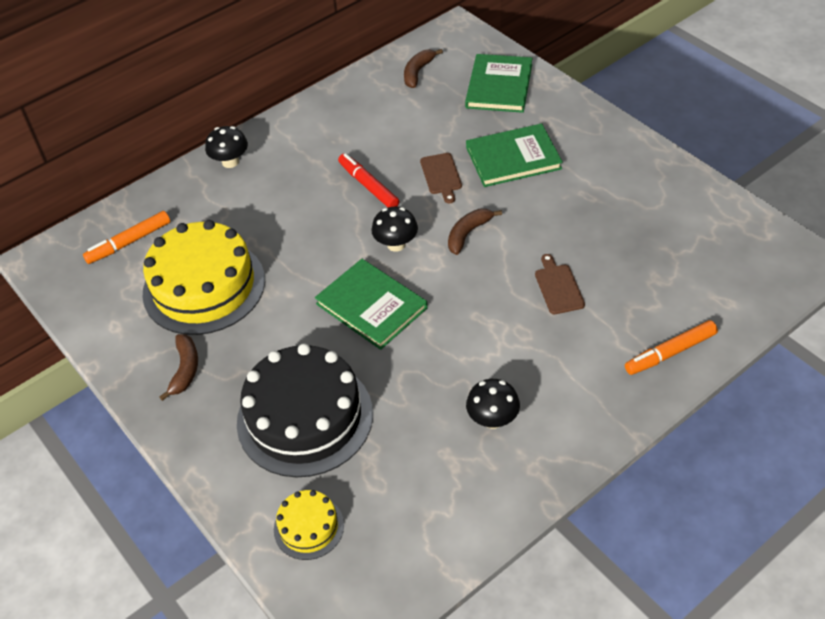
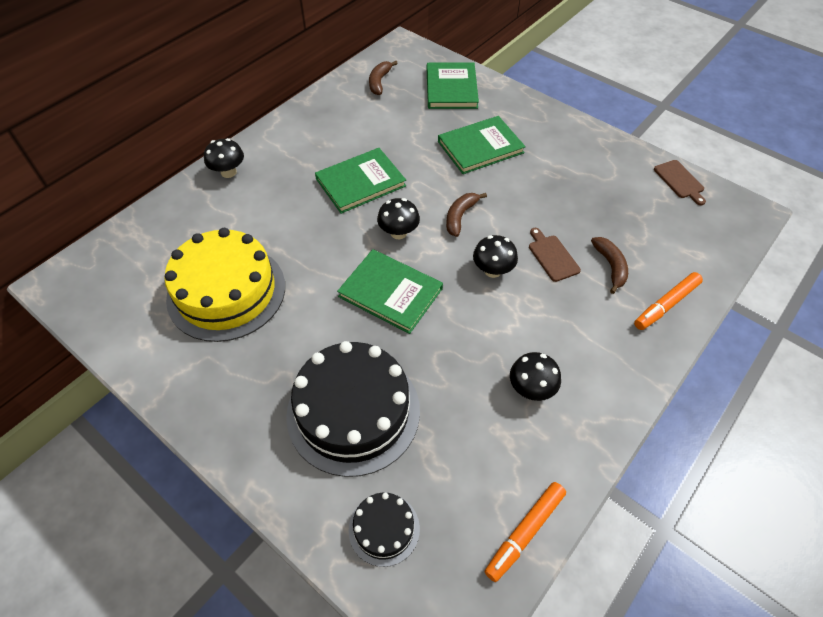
camera: 15 degrees left, 5 degrees up
orange marker [83,211,170,264] -> orange marker moved to [485,482,566,582]
brown banana [159,334,198,401] -> brown banana moved to [591,237,628,294]
yellow cake [274,490,344,560] -> black cake [349,493,420,567]
red marker [338,153,399,207] -> green book [315,148,406,214]
brown cutting board [420,153,462,203] -> brown cutting board moved to [654,160,706,205]
none -> black mushroom [473,235,518,278]

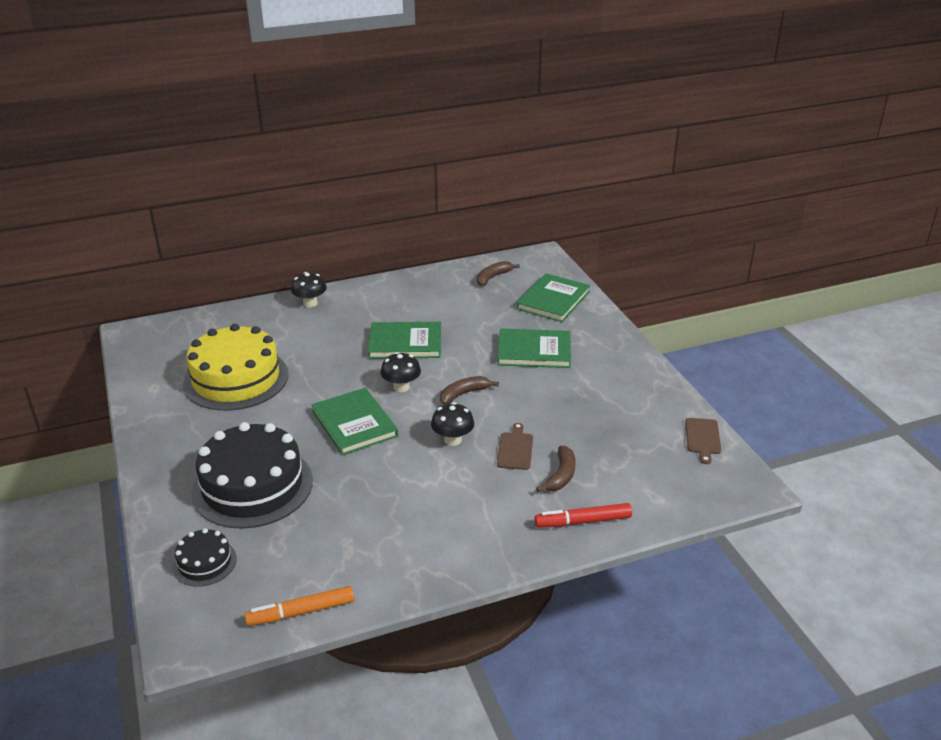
camera: 30 degrees right, 20 degrees down
black mushroom [510,352,561,401] -> none
orange marker [634,272,703,330] -> red marker [534,503,632,528]

